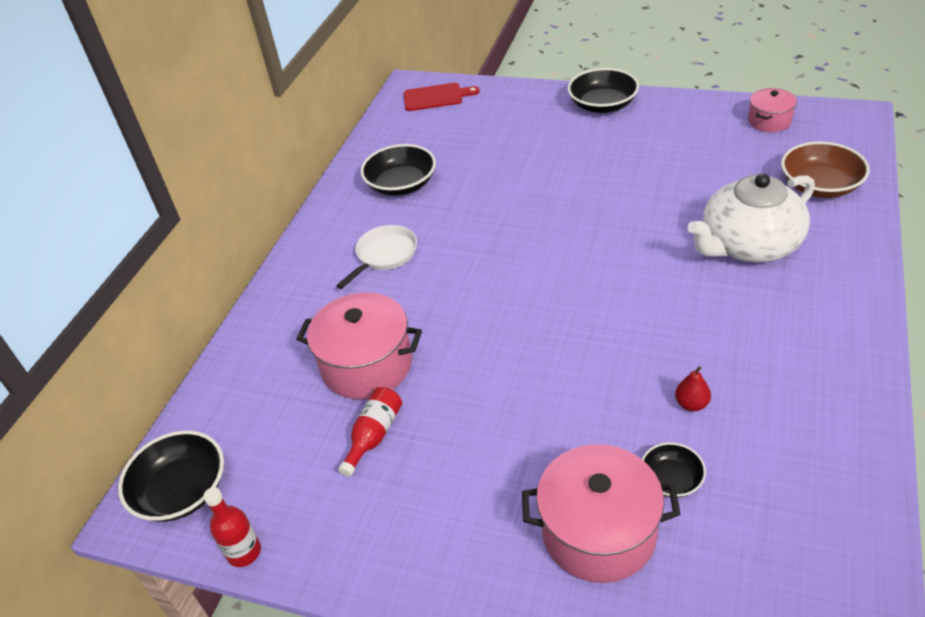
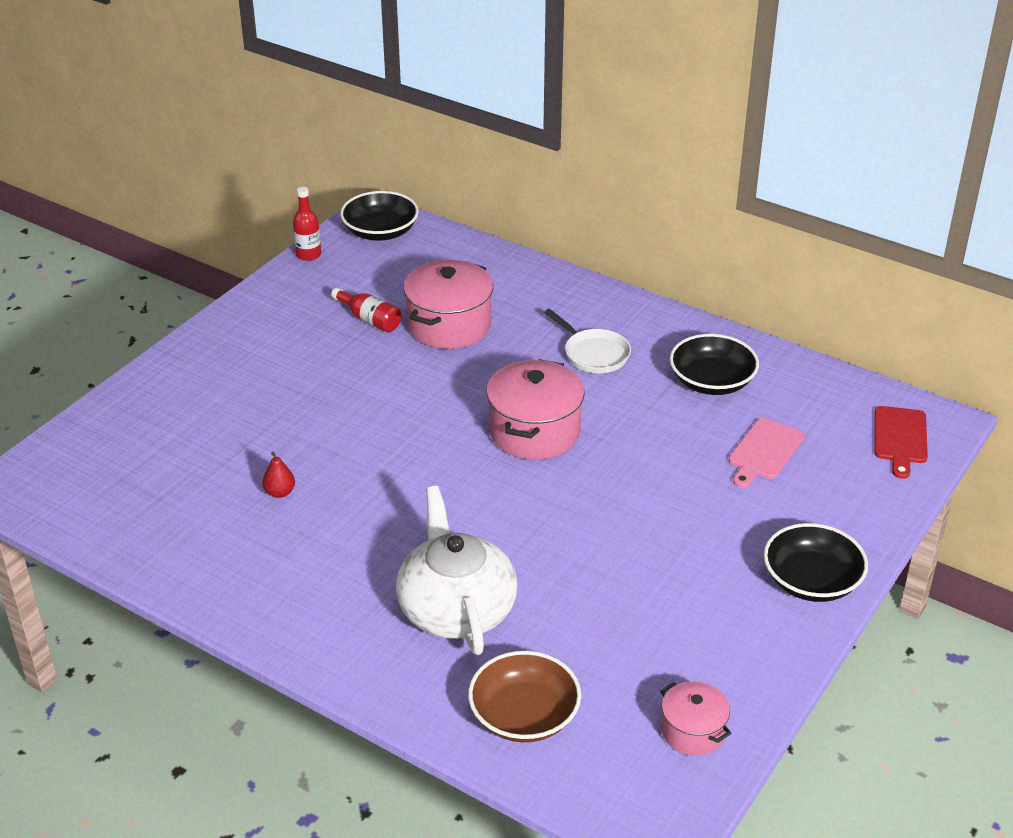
camera: 100 degrees right, 5 degrees down
pink pot [522,444,681,583] -> pink pot moved to [486,359,585,460]
black bowl [642,442,706,498] -> none
none -> pink cutting board [729,418,805,488]

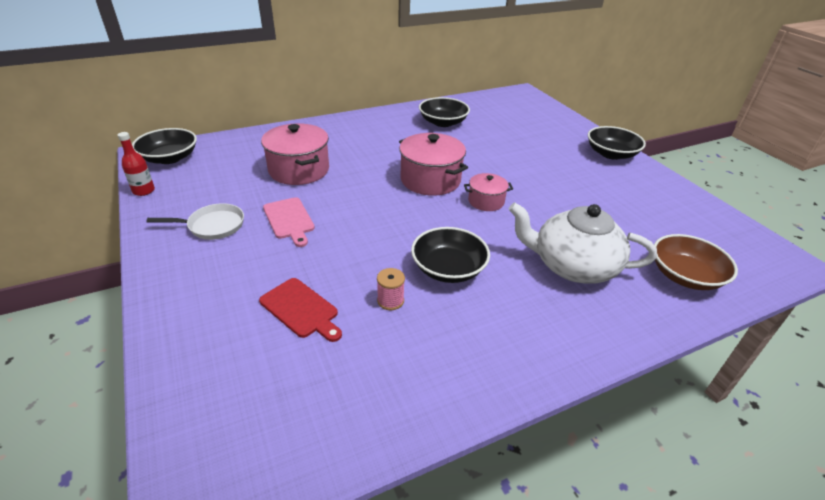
camera: 60 degrees left, 0 degrees up
red pear [263,452,295,498] -> pink spool [377,268,405,310]
red bottle [331,288,401,332] -> none
white pan [545,309,631,373] -> white pan moved to [147,203,244,240]
pink pot [660,681,731,756] -> pink pot moved to [464,173,513,211]
pink cutting board [729,418,805,488] -> pink cutting board moved to [263,197,315,247]
red cutting board [874,406,928,479] -> red cutting board moved to [259,278,342,342]
none -> black bowl [411,227,490,283]

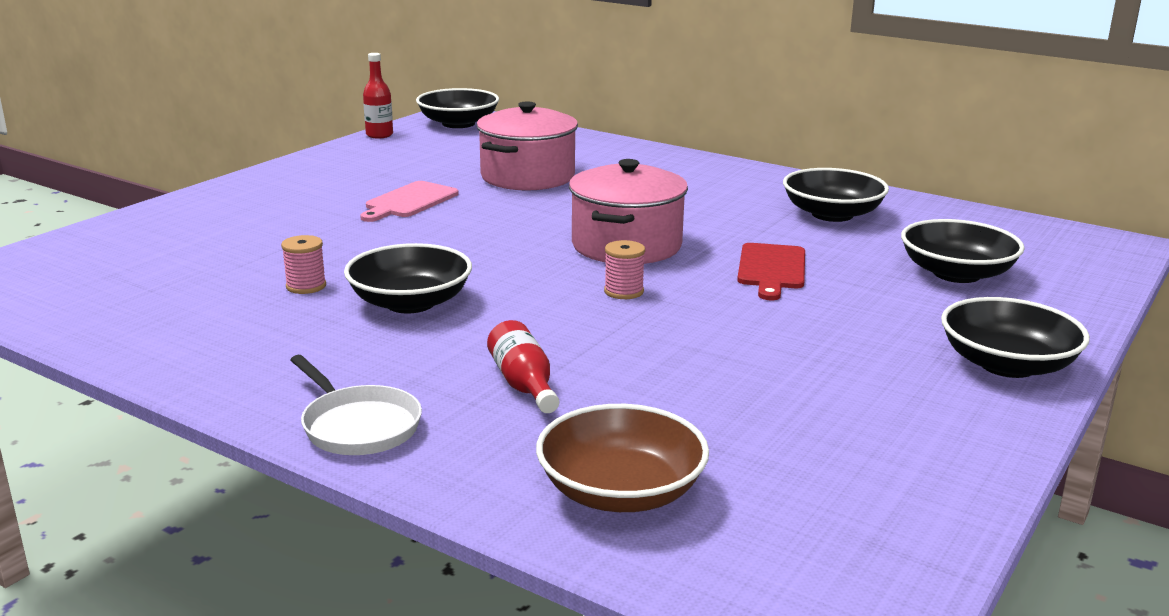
camera: 60 degrees right, 15 degrees down
white pan [147,203,244,240] -> white pan moved to [291,355,422,455]
red cutting board [259,278,342,342] -> red cutting board moved to [737,243,805,300]
pink pot [464,173,513,211] -> pink spool [604,240,645,299]
white teapot [508,202,657,284] -> red bottle [487,320,559,413]
none -> black bowl [901,219,1025,283]

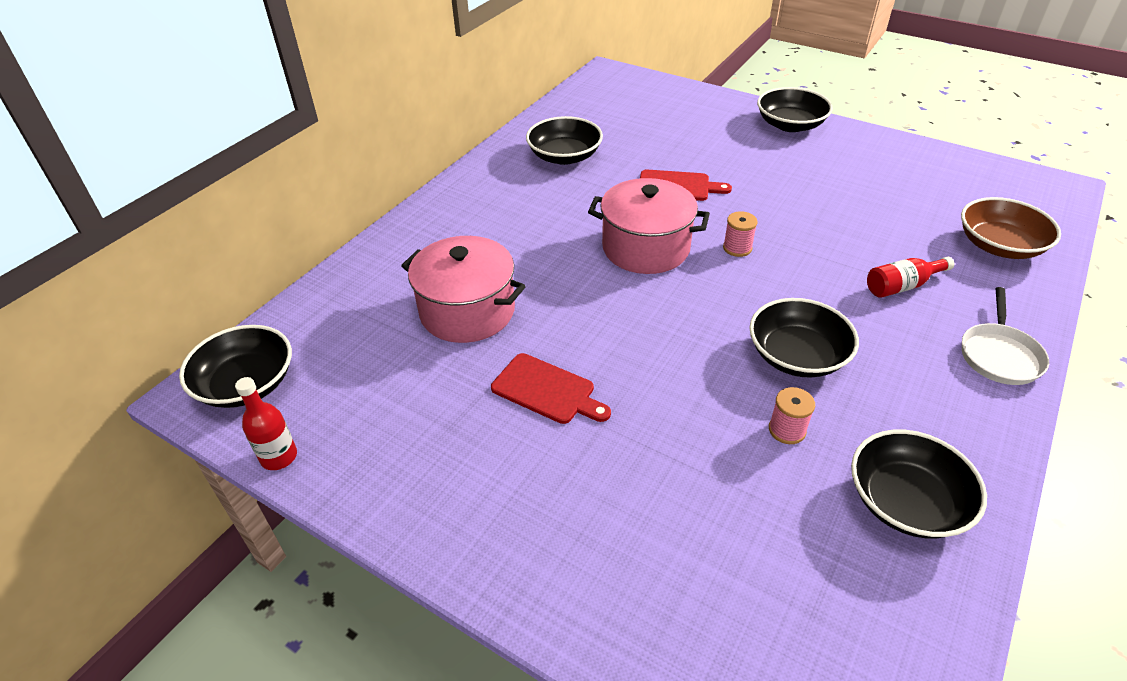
camera: 90 degrees left, 20 degrees up
white pan [291,355,422,455] -> white pan turned 150 degrees clockwise [962,287,1049,385]
pink cutting board [360,181,459,222] -> red cutting board [491,353,611,424]
black bowl [901,219,1025,283] -> black bowl moved to [851,430,987,538]

